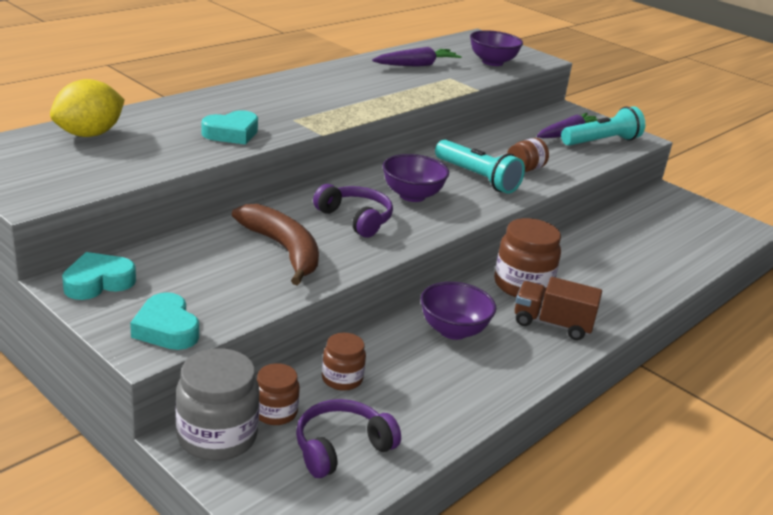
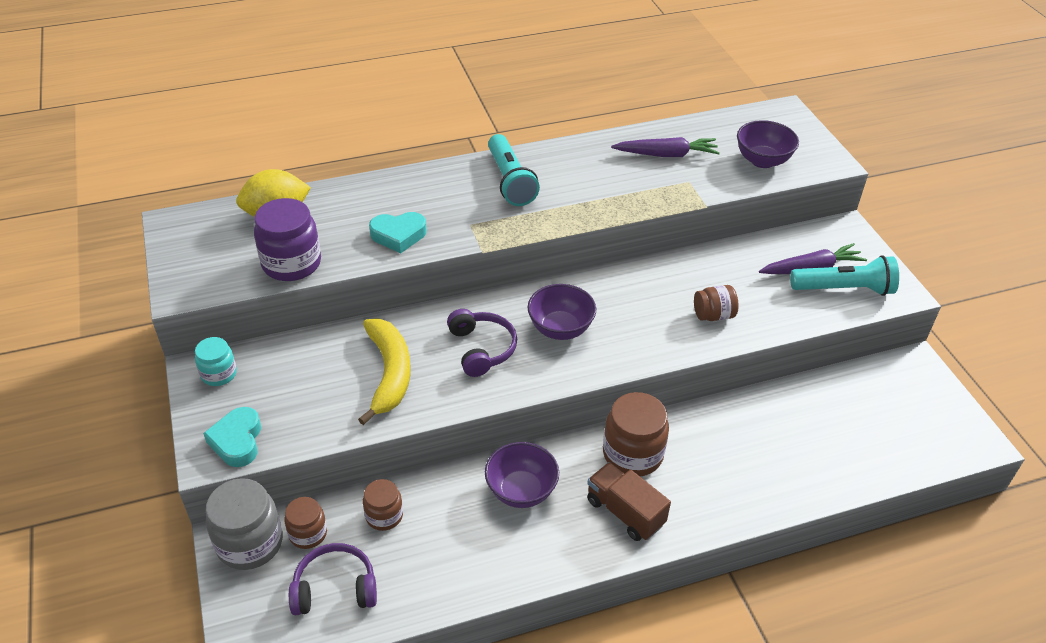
camera: 30 degrees right, 15 degrees up
turquoise heart [62,252,136,300] -> turquoise jar [195,337,237,386]
brown banana [232,204,319,285] -> yellow banana [358,319,411,425]
turquoise flashlight [435,140,525,194] -> turquoise flashlight moved to [488,134,540,206]
none -> purple jar [254,198,321,281]

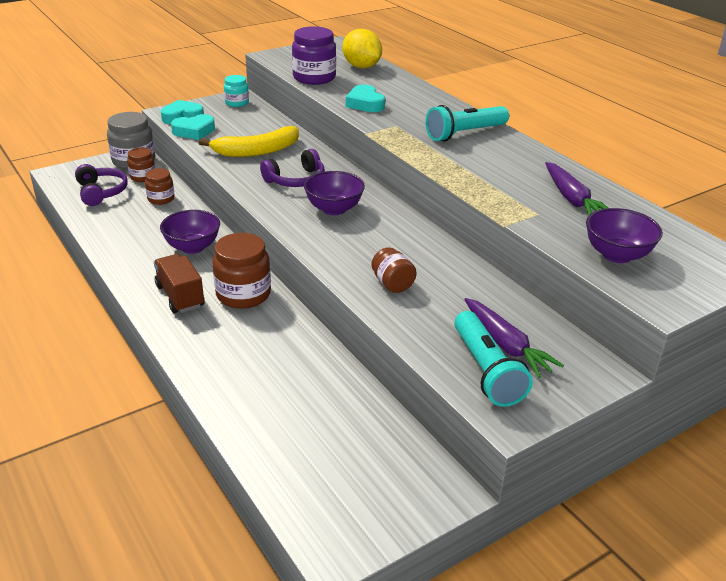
camera: 75 degrees right, 10 degrees down
brown truck [587,462,671,541] -> brown truck turned 60 degrees counterclockwise [154,254,205,313]
none -> turquoise heart [171,114,215,140]

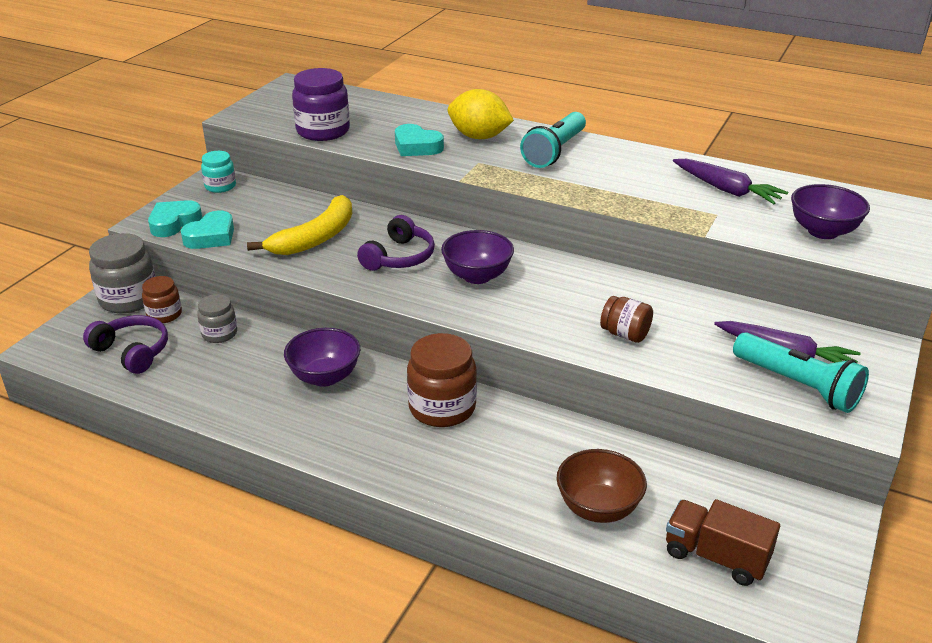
camera: 30 degrees left, 0 degrees up
brown jar [145,168,175,205] -> grey jar [197,294,237,343]
brown truck [154,254,205,313] -> brown truck moved to [666,499,780,586]
yellow lemon [342,29,382,68] -> yellow lemon moved to [448,89,514,139]
none -> brown bowl [557,449,647,523]

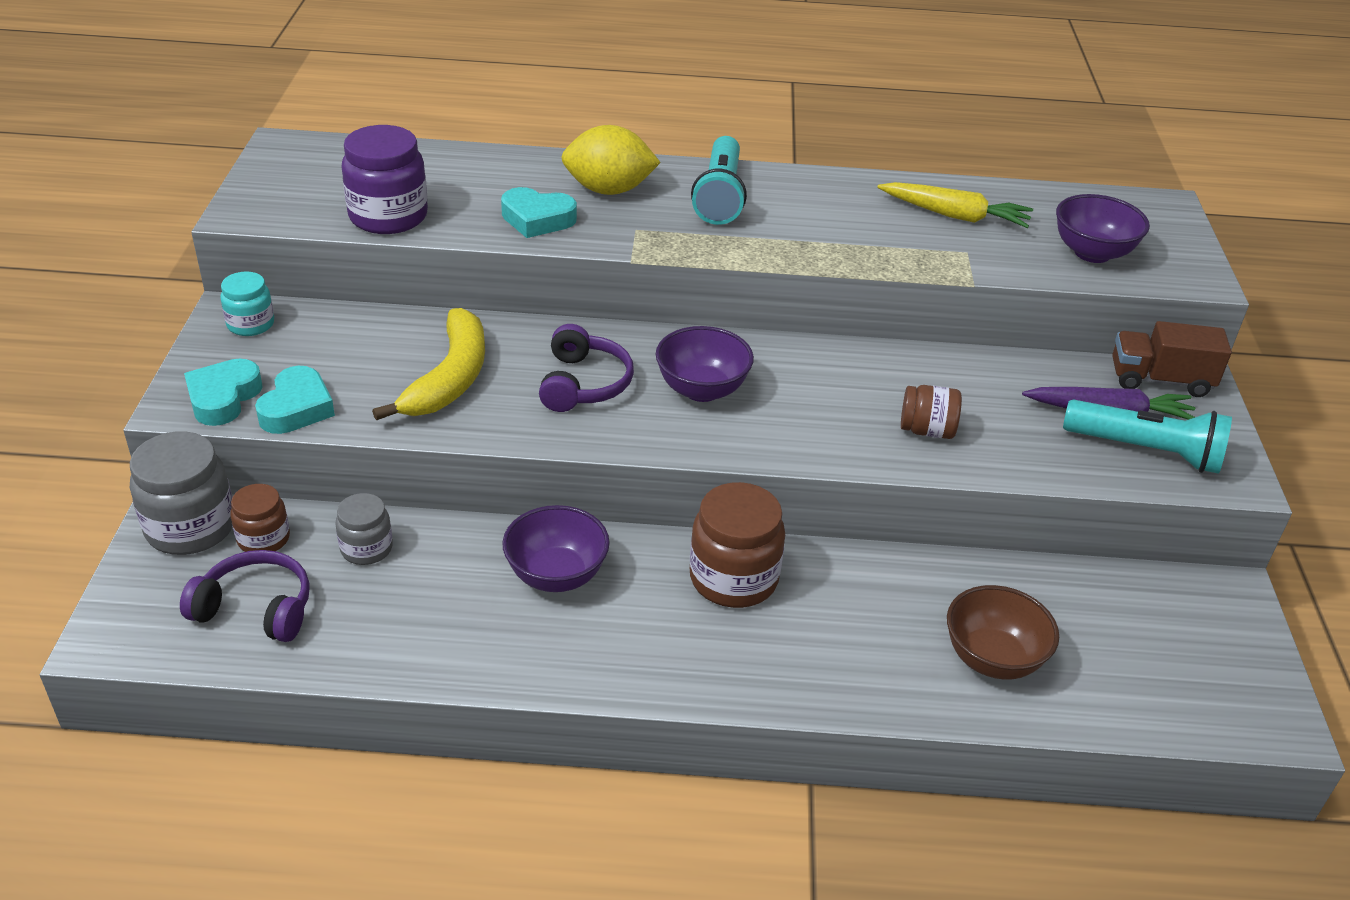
camera: 25 degrees left, 5 degrees up
brown truck [666,499,780,586] -> brown truck moved to [1112,321,1232,397]
purple carrot [673,159,788,204] -> yellow carrot [877,182,1033,228]

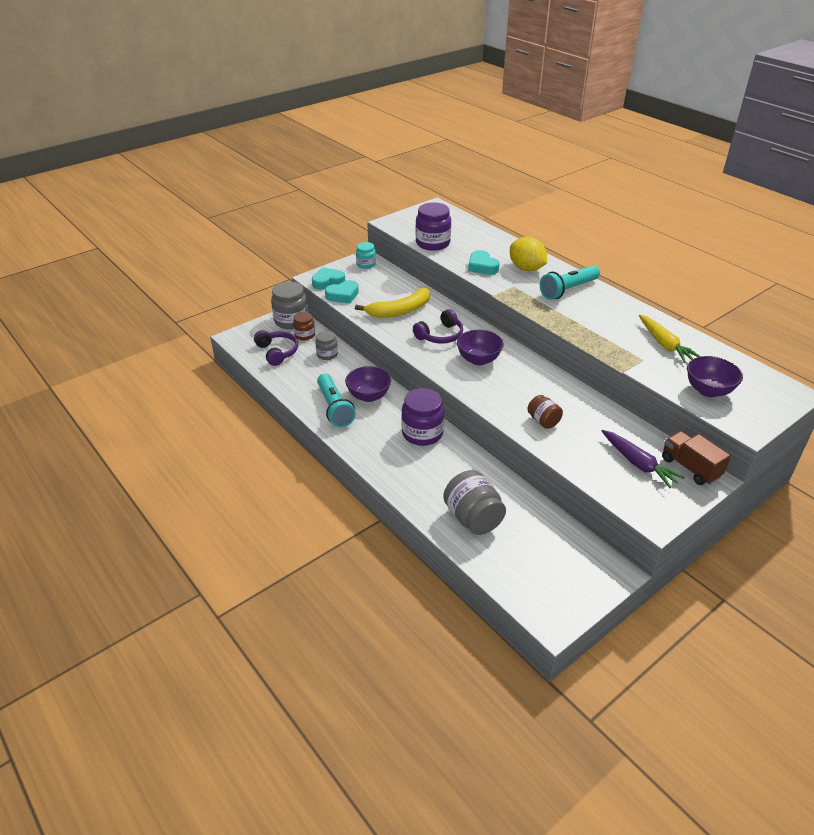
camera: 50 degrees right, 0 degrees up
brown jar [690,482,785,608] -> purple jar [401,388,444,446]
brown bowl [947,585,1059,680] -> grey jar [443,470,506,535]
turquoise flashlight [1063,400,1232,474] -> turquoise flashlight moved to [317,374,356,427]

